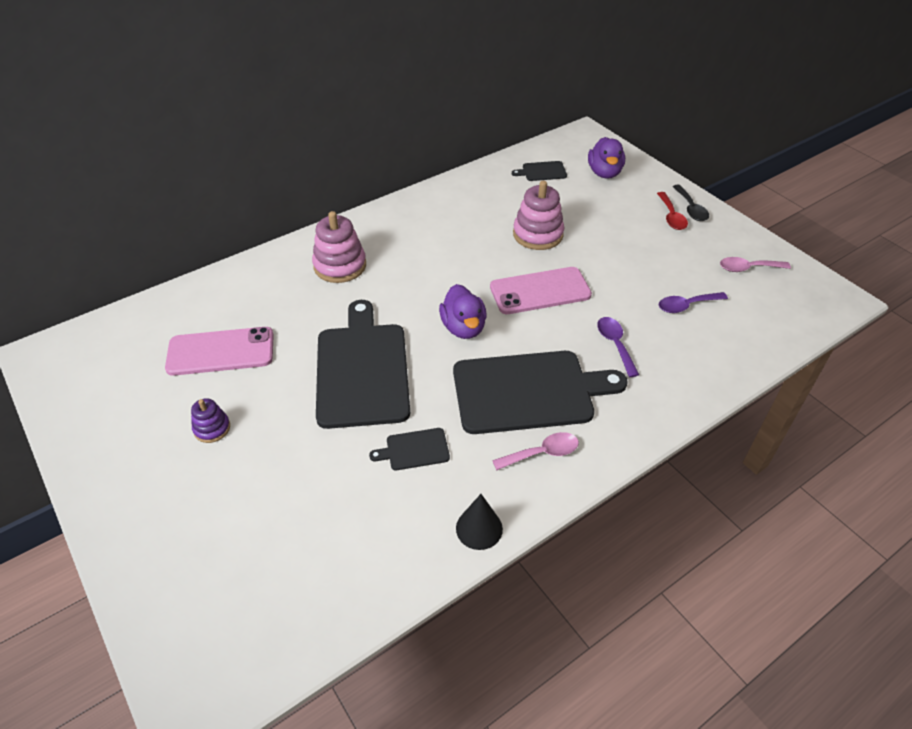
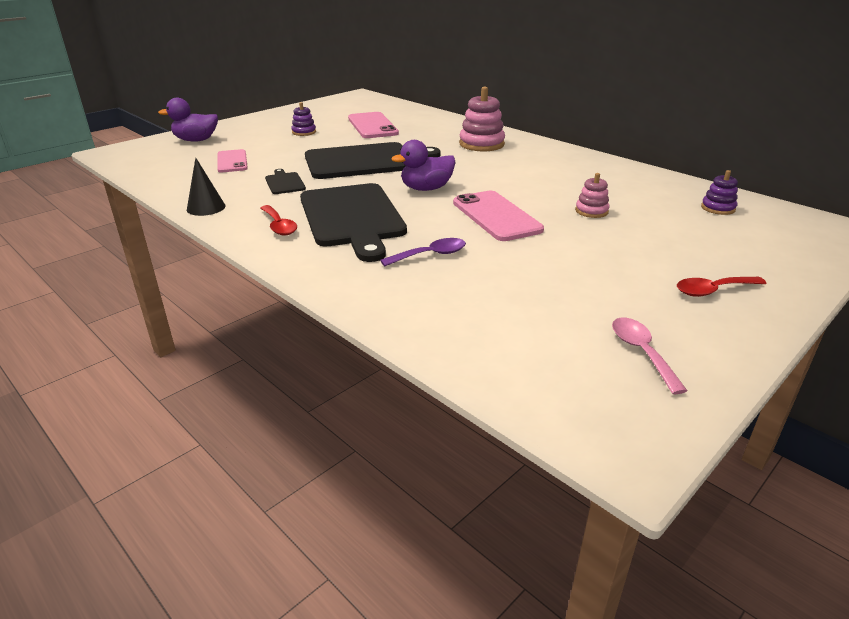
camera: 80 degrees right, 15 degrees down
pink spoon [492,432,579,470] -> red spoon [260,205,297,236]
black cutting board [512,161,567,181] -> purple stacking toy [701,170,738,215]
pink stacking toy [513,181,564,250] -> pink stacking toy [575,173,610,218], size x0.56
purple duck [588,137,625,179] -> purple duck moved to [158,98,218,142]
purple spoon [659,292,728,313] -> none
black spoon [672,185,709,221] -> none
none -> pink phone [217,149,248,172]

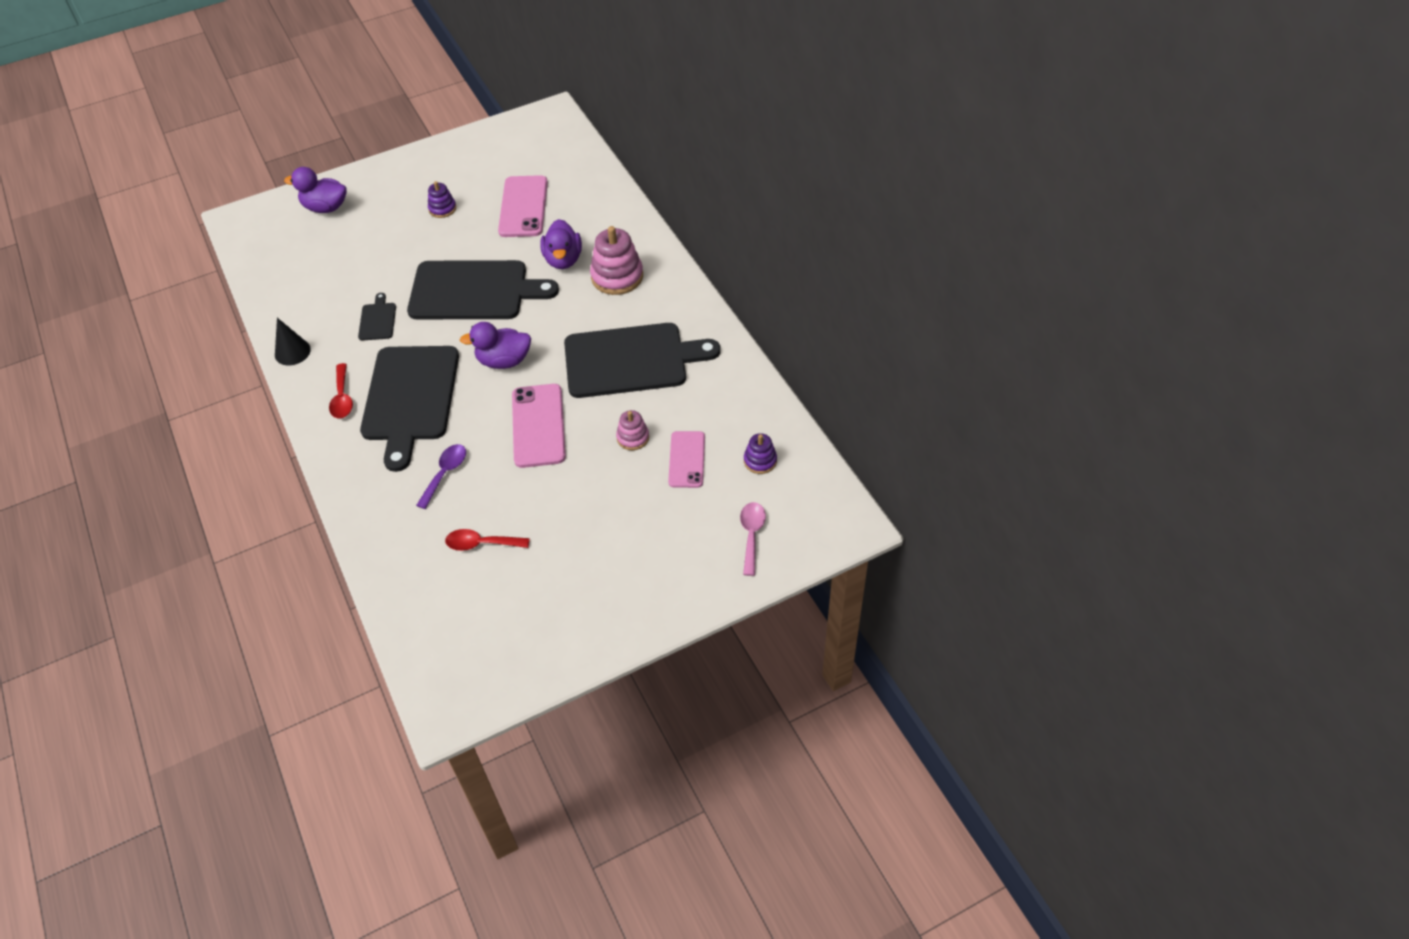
camera: 20 degrees right, 20 degrees up
pink phone [217,149,248,172] -> pink phone moved to [668,431,705,488]
purple spoon [380,238,466,266] -> purple spoon turned 60 degrees counterclockwise [416,444,466,509]
pink spoon [612,318,687,394] -> pink spoon moved to [740,502,766,576]
red spoon [677,277,767,297] -> red spoon moved to [445,529,530,551]
none -> purple duck [540,219,582,269]
none -> black cutting board [564,323,720,398]

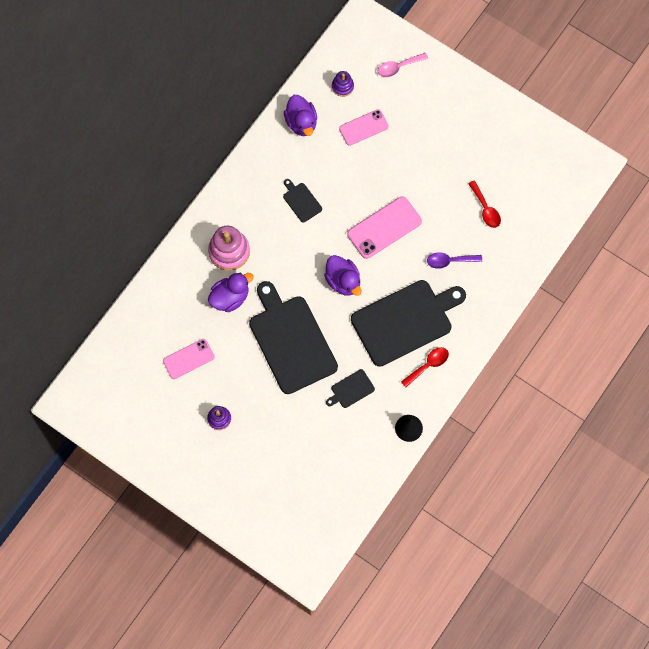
camera: 120 degrees left, 20 degrees up
purple duck [284,167,347,213] -> purple duck moved to [284,95,317,136]
pink phone [498,175,548,237] -> pink phone [163,339,215,379], size x0.66
black cutting board [564,323,720,398] -> black cutting board [283,179,322,223], size x0.42
pink stacking toy [616,410,649,450] -> none

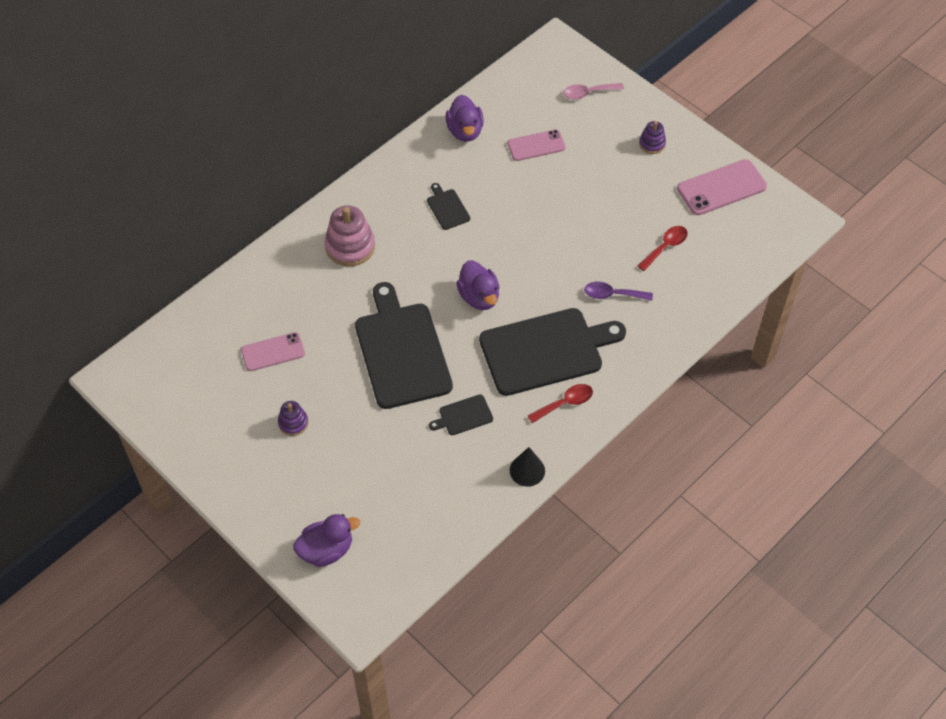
camera: 10 degrees right, 15 degrees down
purple duck [208,272,254,312] -> purple duck moved to [293,514,360,567]
purple stacking toy [332,71,354,97] -> purple stacking toy moved to [639,121,666,154]
pink phone [347,196,422,259] -> pink phone moved to [677,159,767,215]
red spoon [468,181,501,228] -> red spoon turned 120 degrees counterclockwise [637,226,688,271]

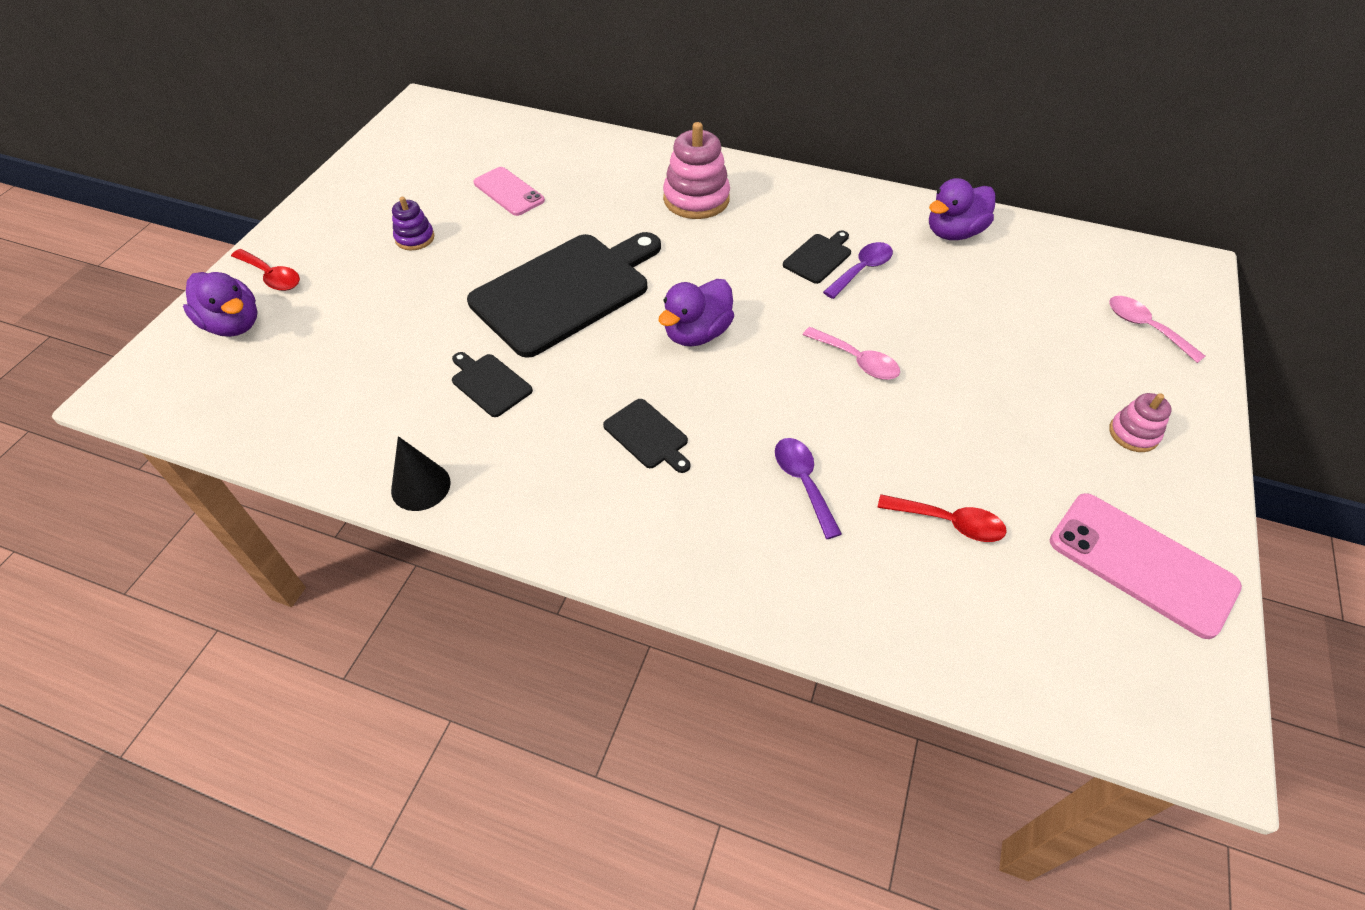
camera: 65 degrees right, 5 degrees down
black cutting board [479,308,626,396] -> black cutting board [603,399,690,473], size x0.42
pink phone [507,129,566,161] -> none
red spoon [528,384,593,423] -> red spoon moved to [231,249,300,291]
purple stacking toy [639,121,666,154] -> pink stacking toy [1109,393,1172,452]
none -> pink spoon [803,327,900,380]
none -> purple spoon [823,242,893,299]

